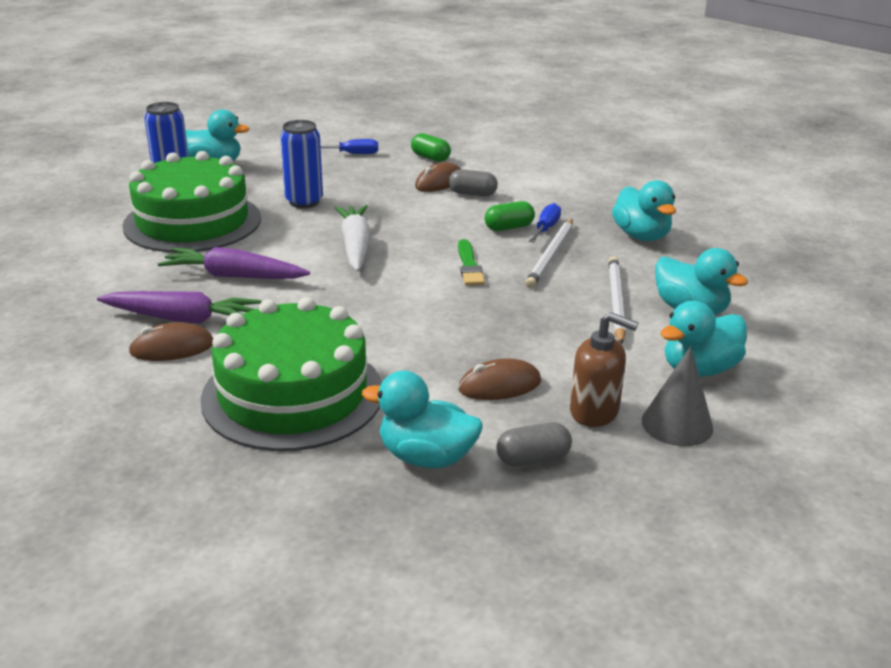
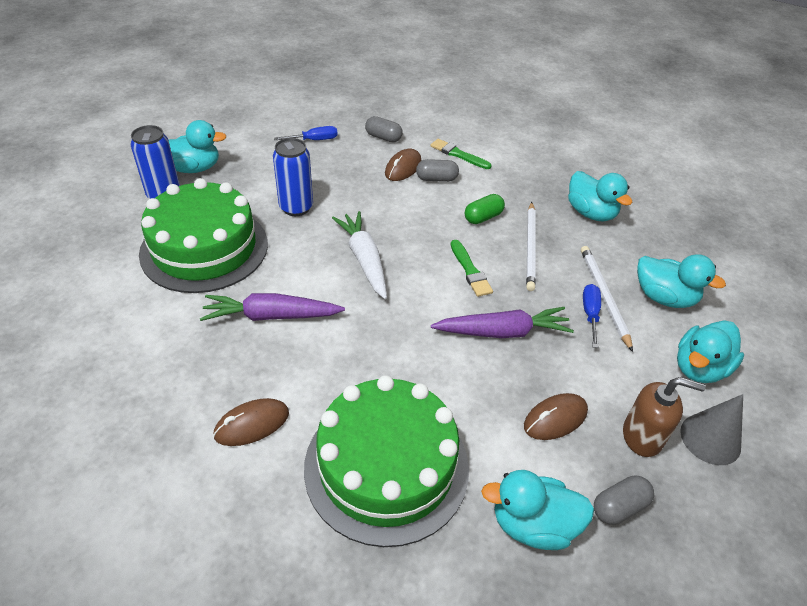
camera: 15 degrees left, 15 degrees up
purple carrot [97,291,261,323] -> purple carrot moved to [431,307,574,338]
green capsule [411,133,451,162] -> grey capsule [365,116,403,142]
blue screwdriver [529,203,561,243] -> blue screwdriver moved to [583,284,601,348]
none -> green brush [431,139,492,169]

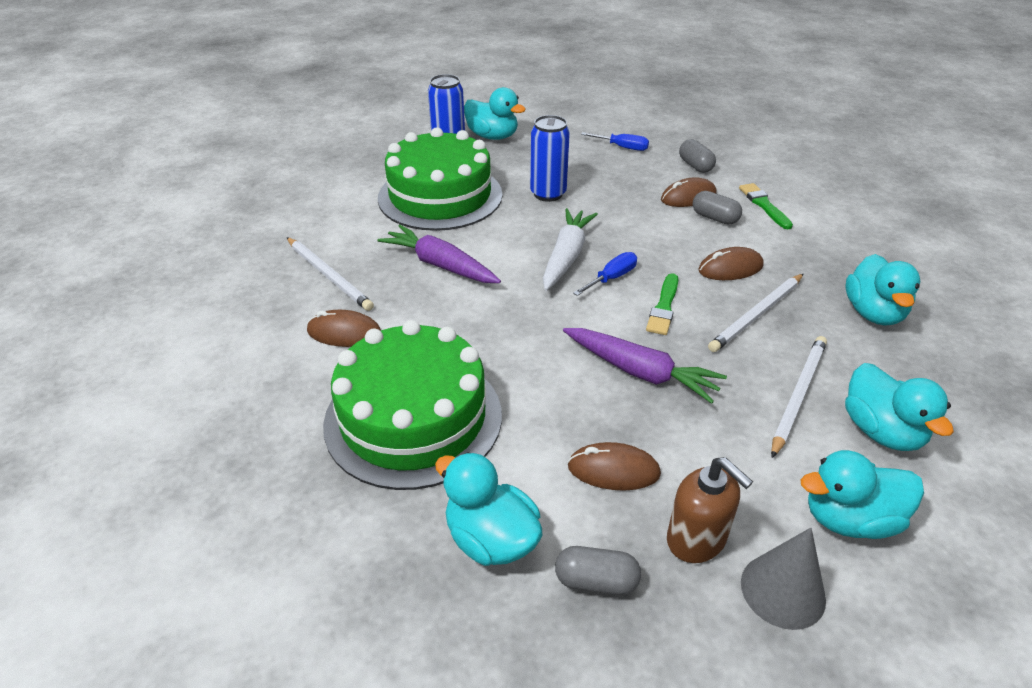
camera: 40 degrees right, 5 degrees down
green capsule [465,194,505,224] -> brown mouse [698,247,764,280]
blue screwdriver [583,284,601,348] -> blue screwdriver moved to [573,252,637,296]
none -> white pencil [287,237,374,311]

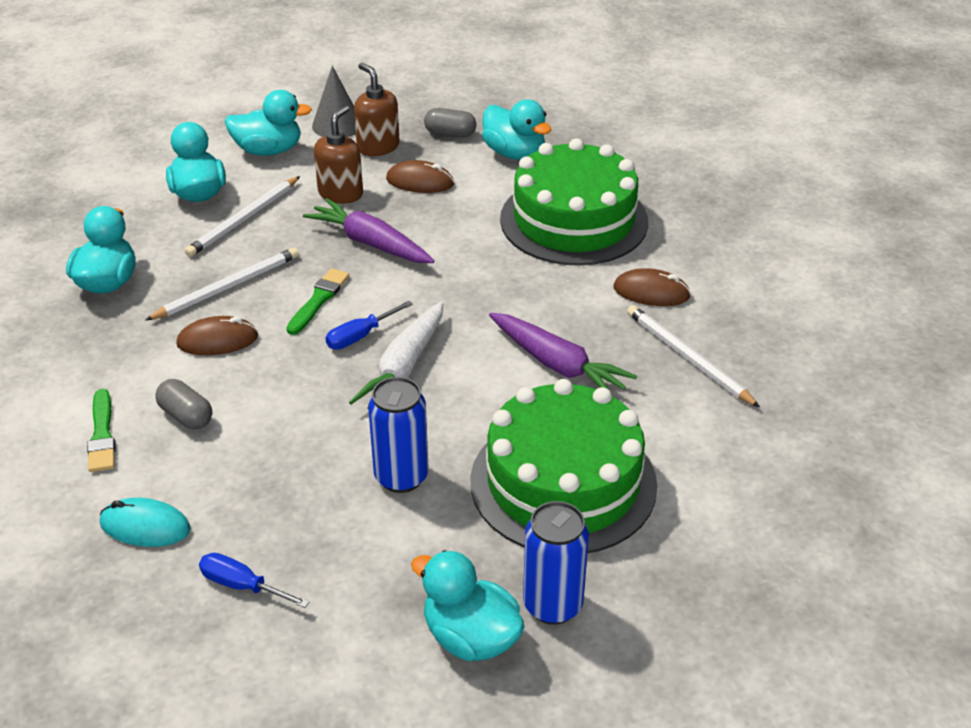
camera: 175 degrees left, 0 degrees up
brown mouse [661,177,717,207] -> none
grey capsule [679,139,716,173] -> turquoise mouse [100,498,191,547]
none -> brown soap dispenser [314,105,363,204]

